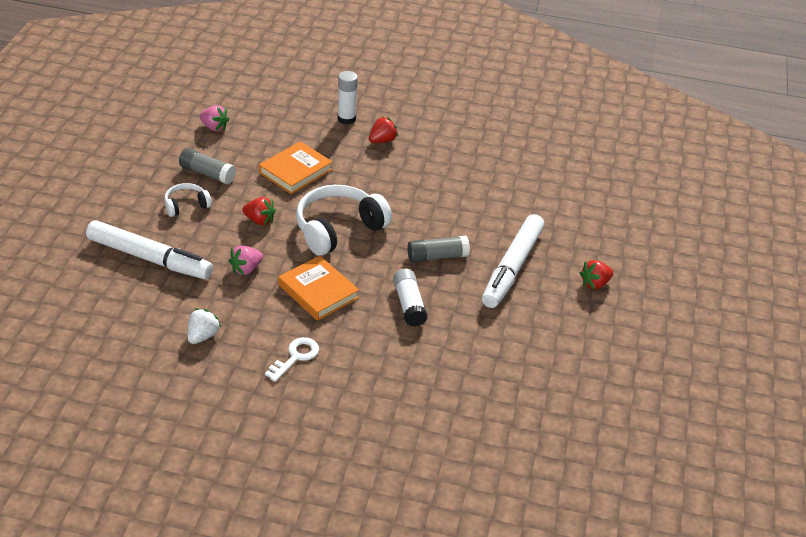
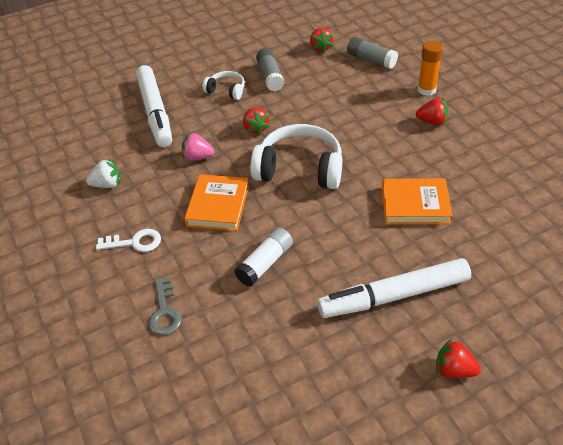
camera: 55 degrees right, 5 degrees up
pink strawberry [199,105,229,131] -> red strawberry [310,28,334,53]
orange book [259,141,332,194] -> orange book moved to [382,178,453,225]
white glue stick [337,71,358,125] -> orange glue stick [418,41,443,96]
grey glue stick [408,236,470,263] -> grey glue stick moved to [347,37,398,69]
none -> grey key [148,277,182,335]

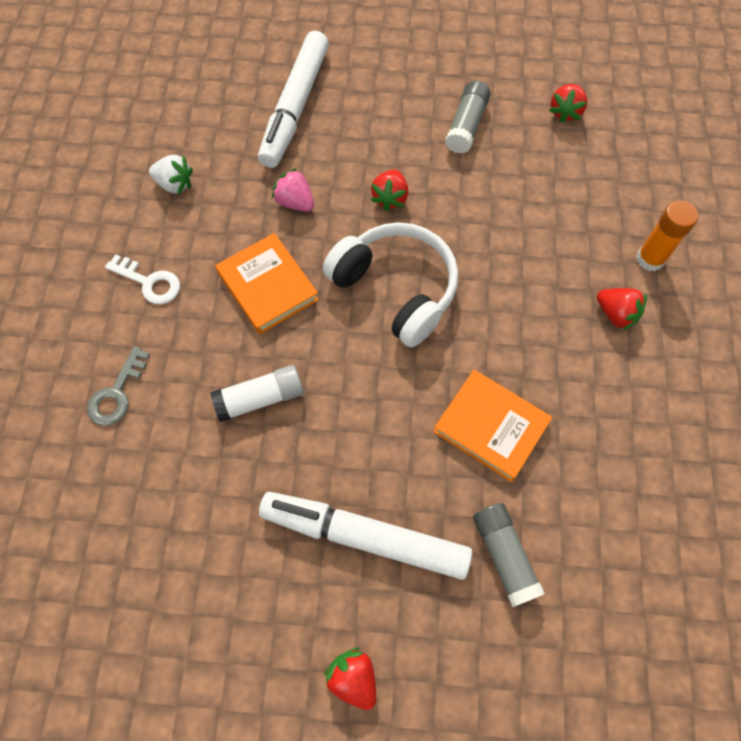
camera: 30 degrees right, 20 degrees up
orange book [184,174,249,231] -> orange book turned 75 degrees counterclockwise [216,233,319,334]
white headphones [202,71,245,100] -> none
grey glue stick [347,37,398,69] -> grey glue stick moved to [473,503,545,607]

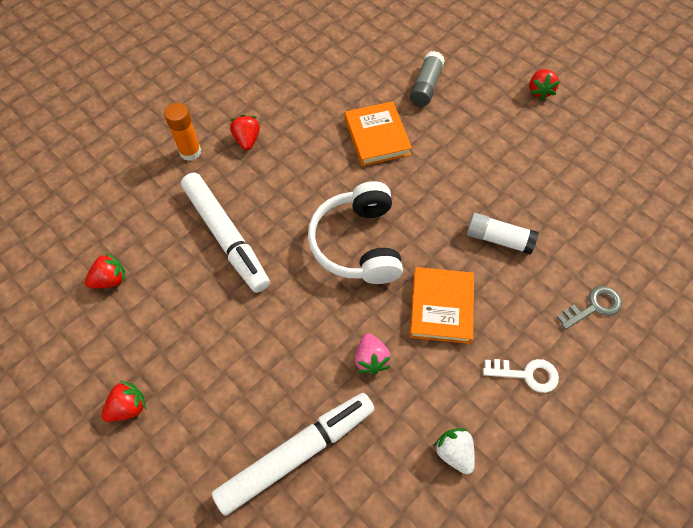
camera: 140 degrees left, 5 degrees down
white key [105,254,180,304] -> white key turned 120 degrees clockwise [483,359,559,393]
white marker [259,492,472,580] -> white marker moved to [181,173,270,293]
red strawberry [371,169,408,211] -> red strawberry moved to [101,381,146,422]
grey glue stick [445,81,491,154] -> none

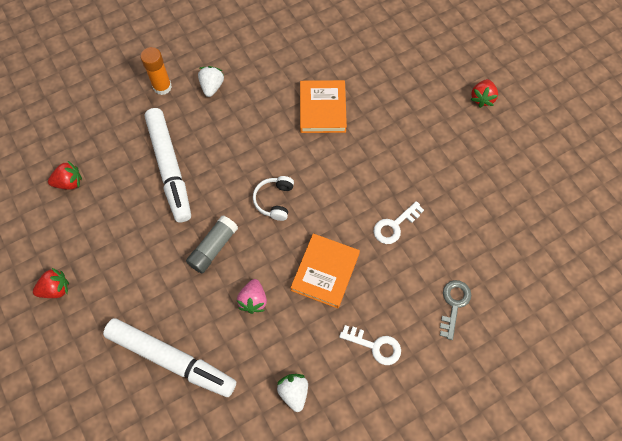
camera: 15 degrees right, 5 degrees up
white marker [212,393,375,516] -> white marker turned 45 degrees clockwise [103,318,236,397]
red strawberry [230,115,260,150] -> white strawberry [198,66,224,97]
white headphones [308,181,403,284] -> white headphones [253,176,294,221], size x0.51
grey glue stick [410,51,445,106] -> grey glue stick moved to [186,215,238,274]
white glue stick [467,213,539,255] -> white key [373,201,424,244]
grey key [557,286,622,330] -> grey key turned 60 degrees counterclockwise [440,280,471,340]

